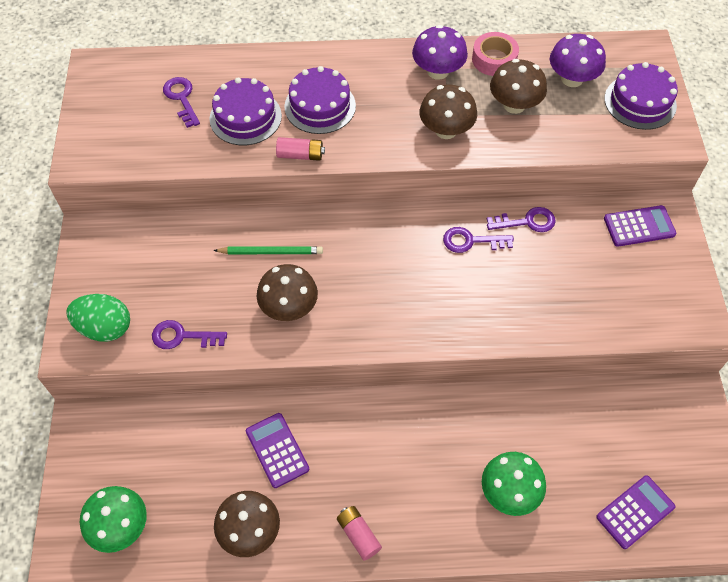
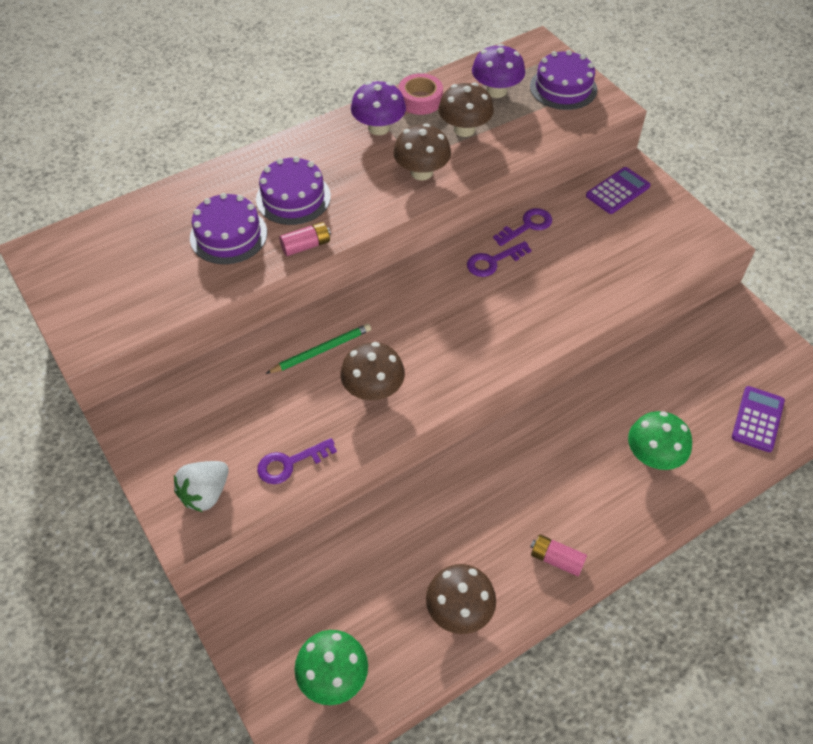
camera: 30 degrees left, 5 degrees down
green egg [66,294,130,342] -> white strawberry [174,461,229,512]
purple key [163,77,200,128] -> none
purple calculator [246,413,309,488] -> none

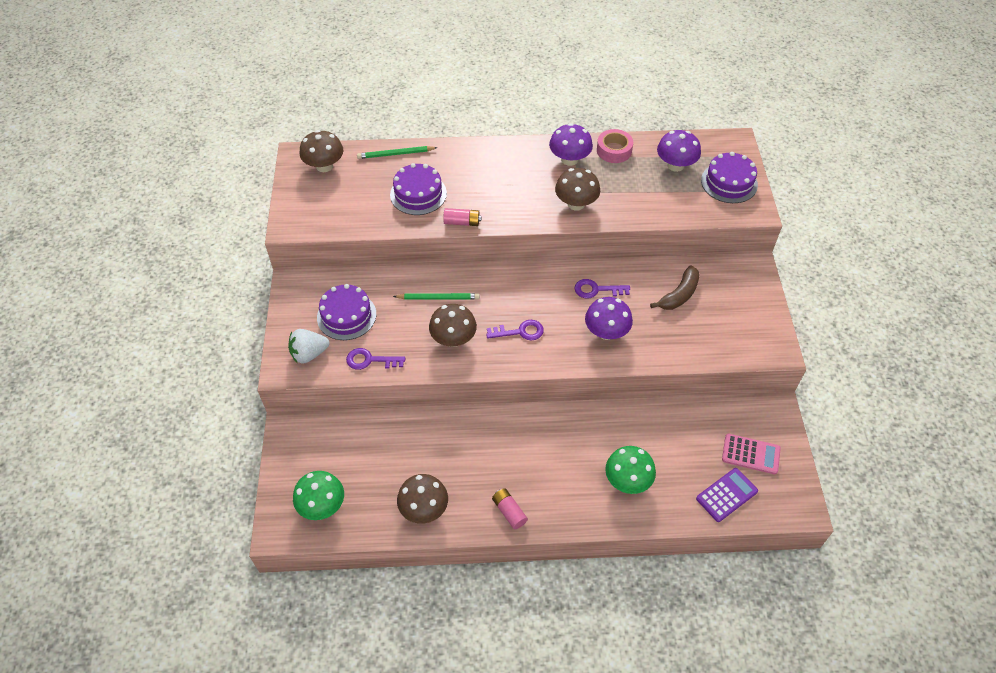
camera: 30 degrees right, 0 degrees up
purple cake [256,156,331,225] -> purple cake moved to [317,284,376,340]
brown mushroom [438,83,494,137] -> brown mushroom moved to [300,130,343,172]
purple key [493,208,552,246] -> purple key moved to [486,320,544,341]
purple calculator [586,167,651,214] -> none
none -> green pencil [357,146,438,159]
none -> purple mushroom [585,297,633,340]
none -> brown banana [650,265,700,310]
none -> pink calculator [722,434,781,474]

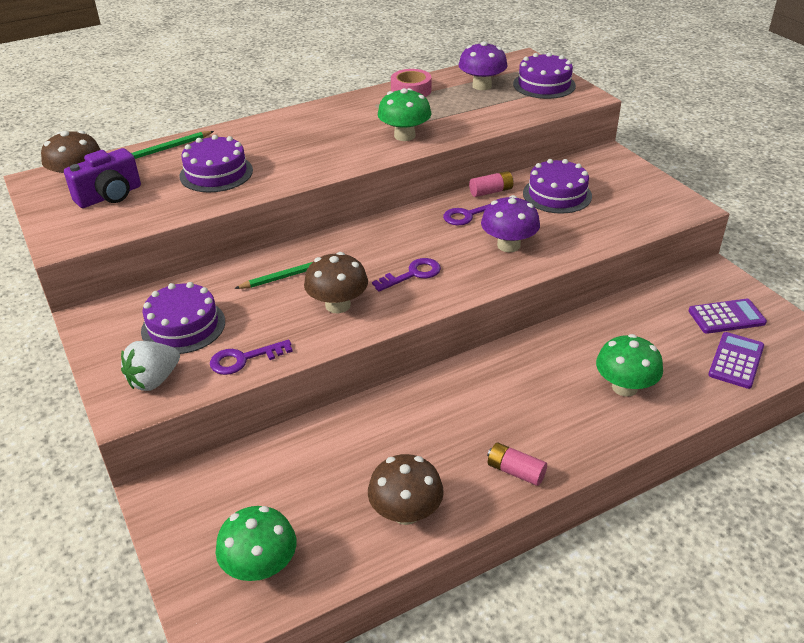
camera: 25 degrees left, 15 degrees down
pink battery [443,208,482,226] -> pink battery moved to [469,171,513,197]
purple mushroom [549,123,593,166] -> none
brown mushroom [555,168,600,211] -> green mushroom [378,88,431,141]
brown banana [650,265,700,310] -> purple cake [523,159,592,214]
pink calculator [722,434,781,474] -> purple calculator [689,298,767,334]
none -> purple camera [64,148,141,208]

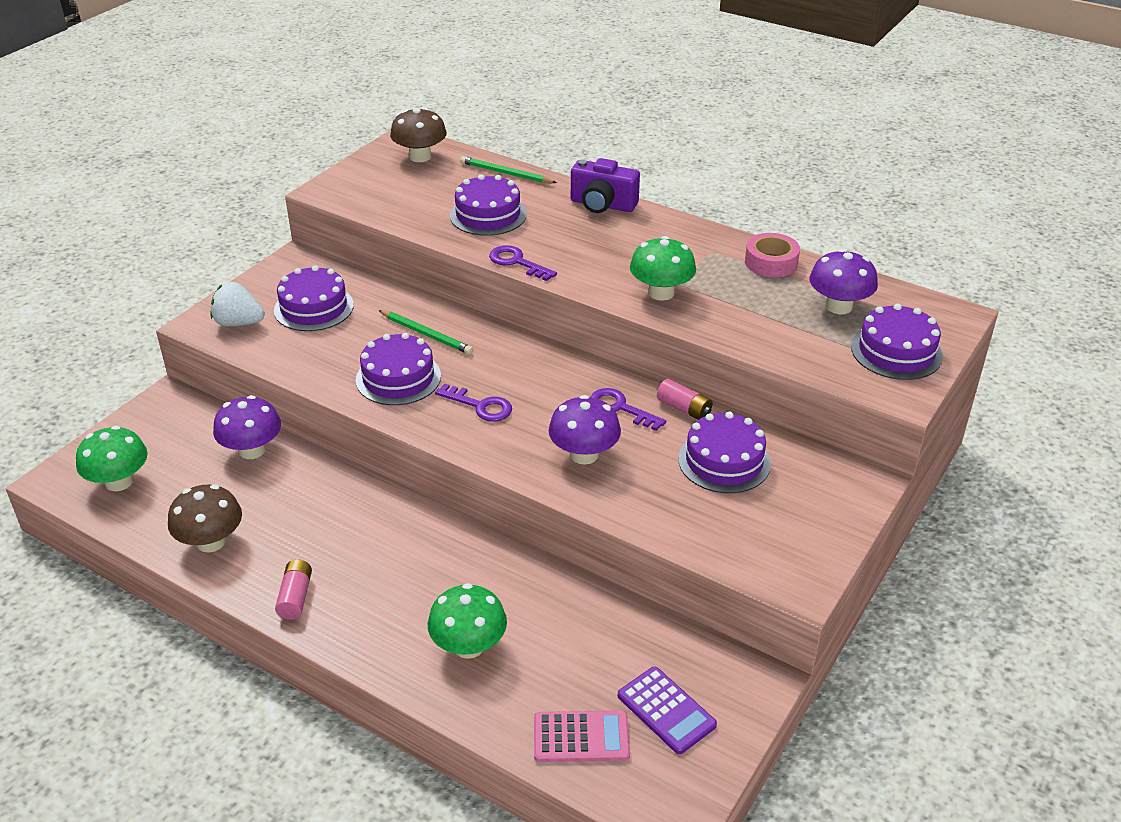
camera: 60 degrees right, 0 degrees up
purple camera [64,148,141,208] -> purple camera moved to [571,158,640,213]
purple key [210,339,293,375] -> purple key moved to [489,245,557,281]
brown mushroom [304,252,368,313] -> purple cake [356,333,441,405]
purple calculator [708,332,764,389] -> pink calculator [534,710,630,762]
none -> purple mushroom [213,395,281,459]

